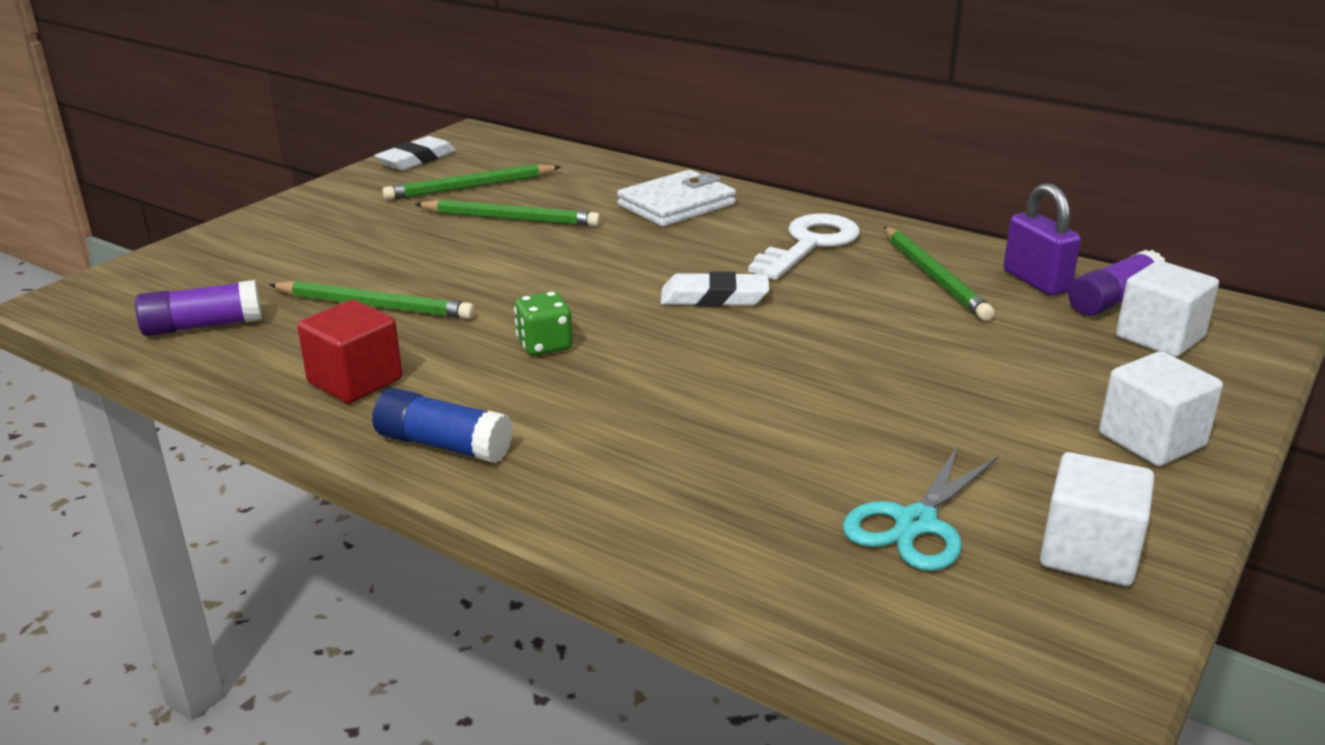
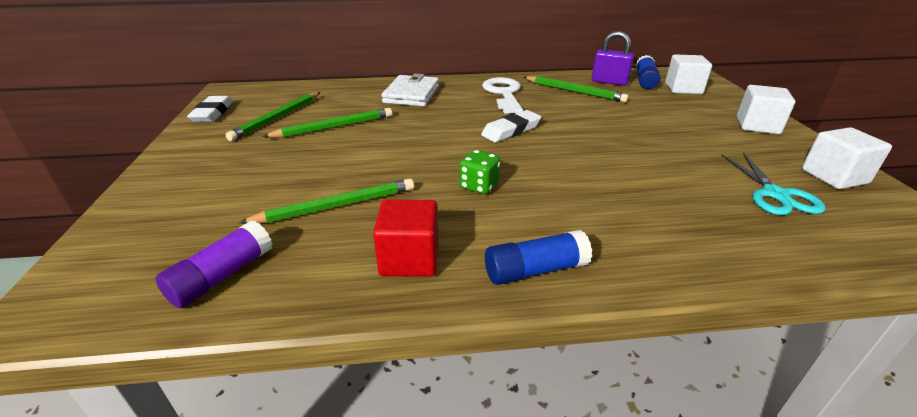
camera: 40 degrees left, 5 degrees up
purple glue stick [1068,250,1165,316] -> blue glue stick [636,55,660,89]

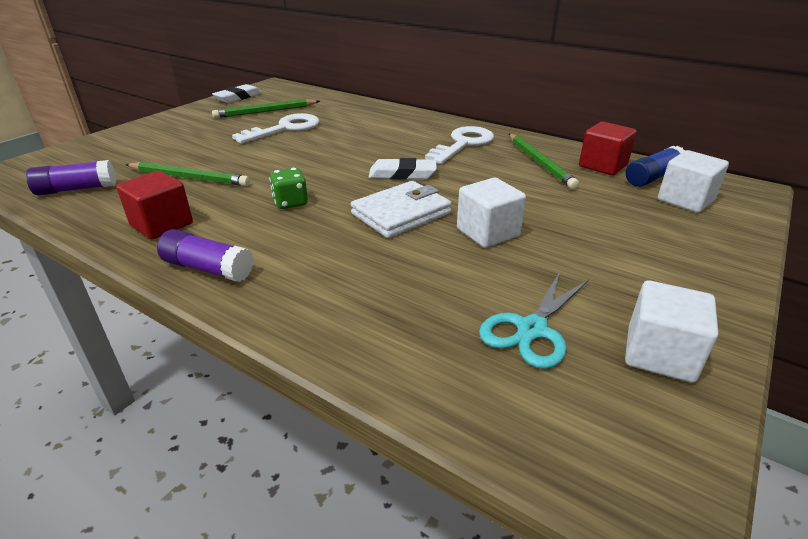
camera: 40 degrees right, 0 degrees up
green pencil [262,108,392,138] -> white key [232,113,319,144]
white wallet [381,73,439,106] -> white wallet moved to [351,181,452,238]
blue glue stick [485,230,592,285] -> purple glue stick [157,229,254,282]
purple padlock [592,31,634,86] -> red cube [579,122,637,175]
white cube [737,85,795,134] -> white cube moved to [457,178,526,248]

